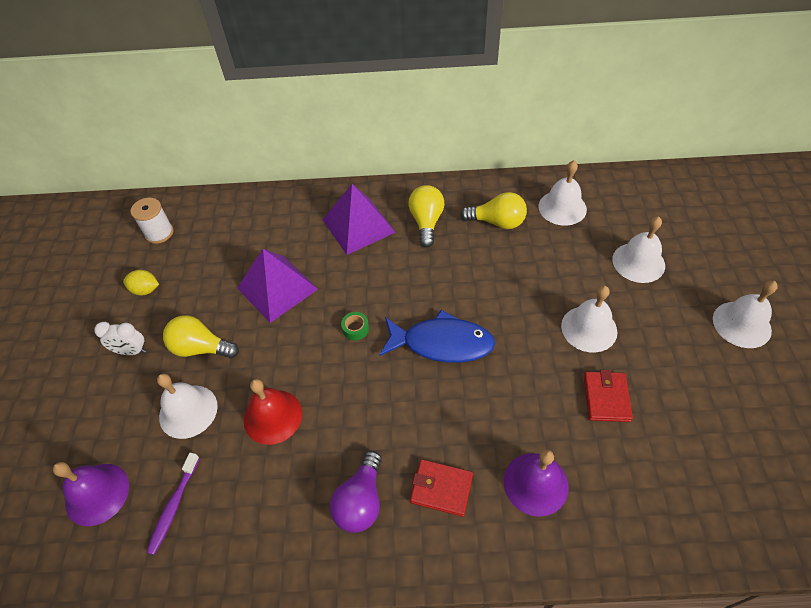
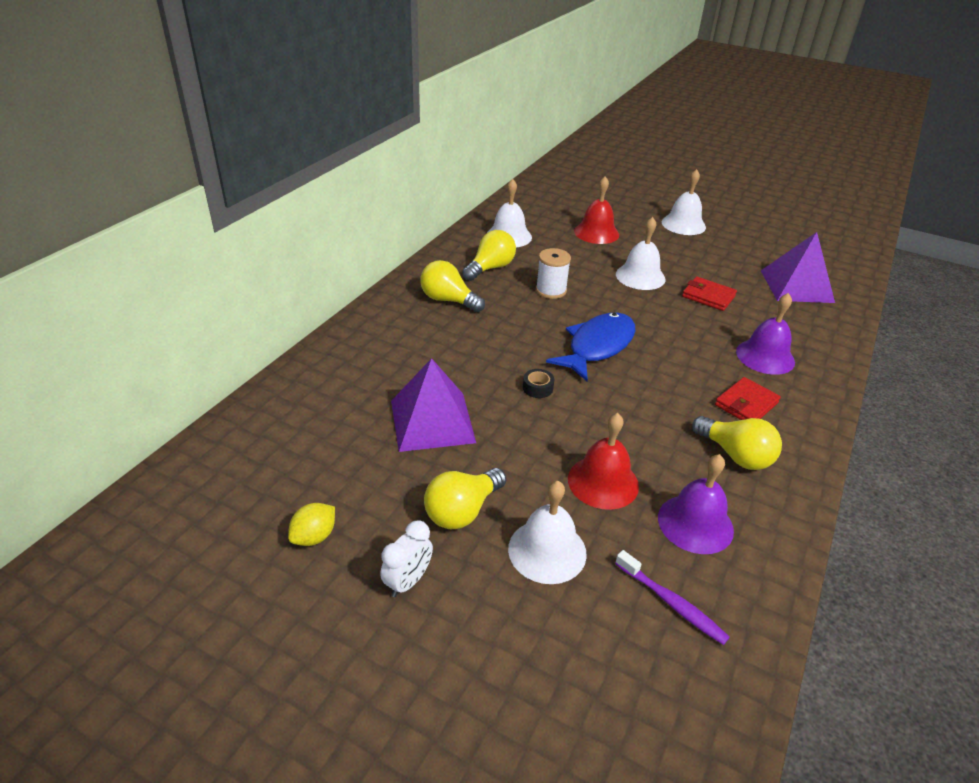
camera: 65 degrees left, 15 degrees down
purple bell [53,462,129,526] -> purple bell moved to [658,454,734,554]
white spool [130,198,174,244] -> white spool moved to [536,248,571,299]
purple pyramid [323,184,396,255] -> purple pyramid moved to [761,232,835,303]
purple light bulb [330,451,382,533] -> yellow light bulb [692,416,782,470]
green tape [341,312,369,340] -> black tape [523,369,554,398]
white bell [612,216,665,283] -> red bell [574,176,619,244]

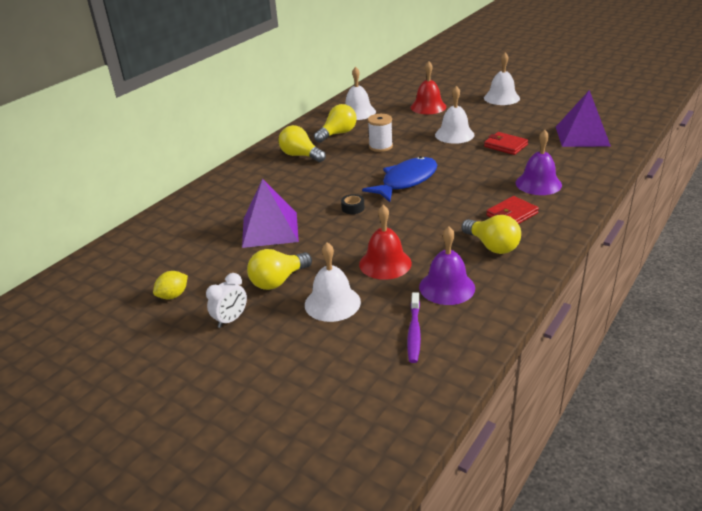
camera: 10 degrees right, 5 degrees down
purple toothbrush [615,550,730,645] -> purple toothbrush turned 45 degrees clockwise [407,292,421,363]

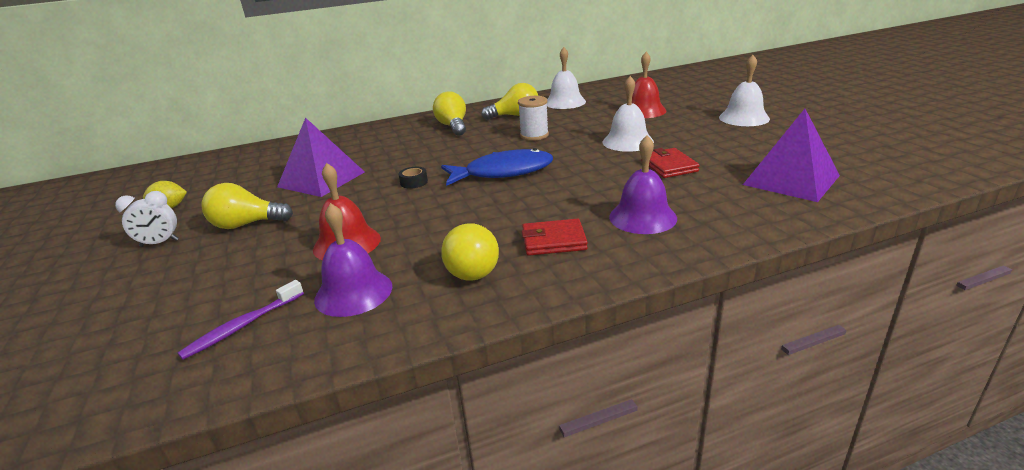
camera: 35 degrees right, 5 degrees down
white bell [305,242,361,322] -> none

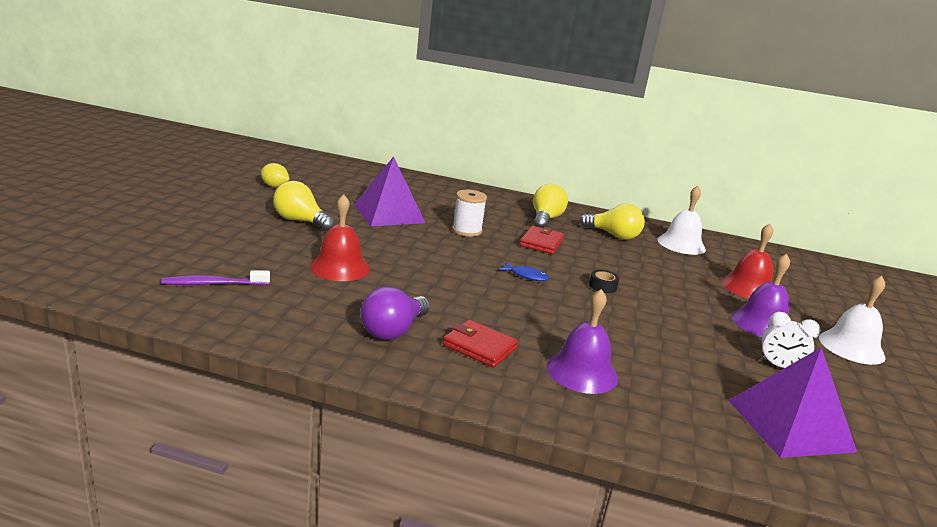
camera: 30 degrees right, 5 degrees down
white clock [115,191,179,247] -> white clock moved to [760,312,821,368]
purple bell [314,203,392,317] -> purple bell moved to [731,254,790,337]
black tape [399,167,428,189] -> black tape moved to [589,270,619,293]
blue fish [441,148,553,186] -> blue fish [499,262,549,281], size x0.43
yellow light bulb [441,223,499,281] -> purple light bulb [361,287,430,340]
white spool [518,96,549,141] -> white spool moved to [452,190,487,237]
white bell [603,76,654,152] -> none
red wallet [641,148,700,178] -> red wallet moved to [520,226,564,254]

